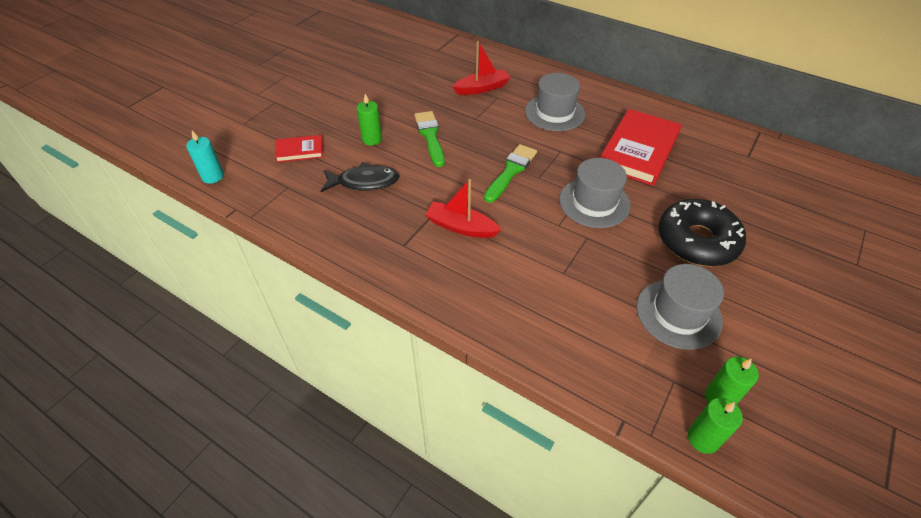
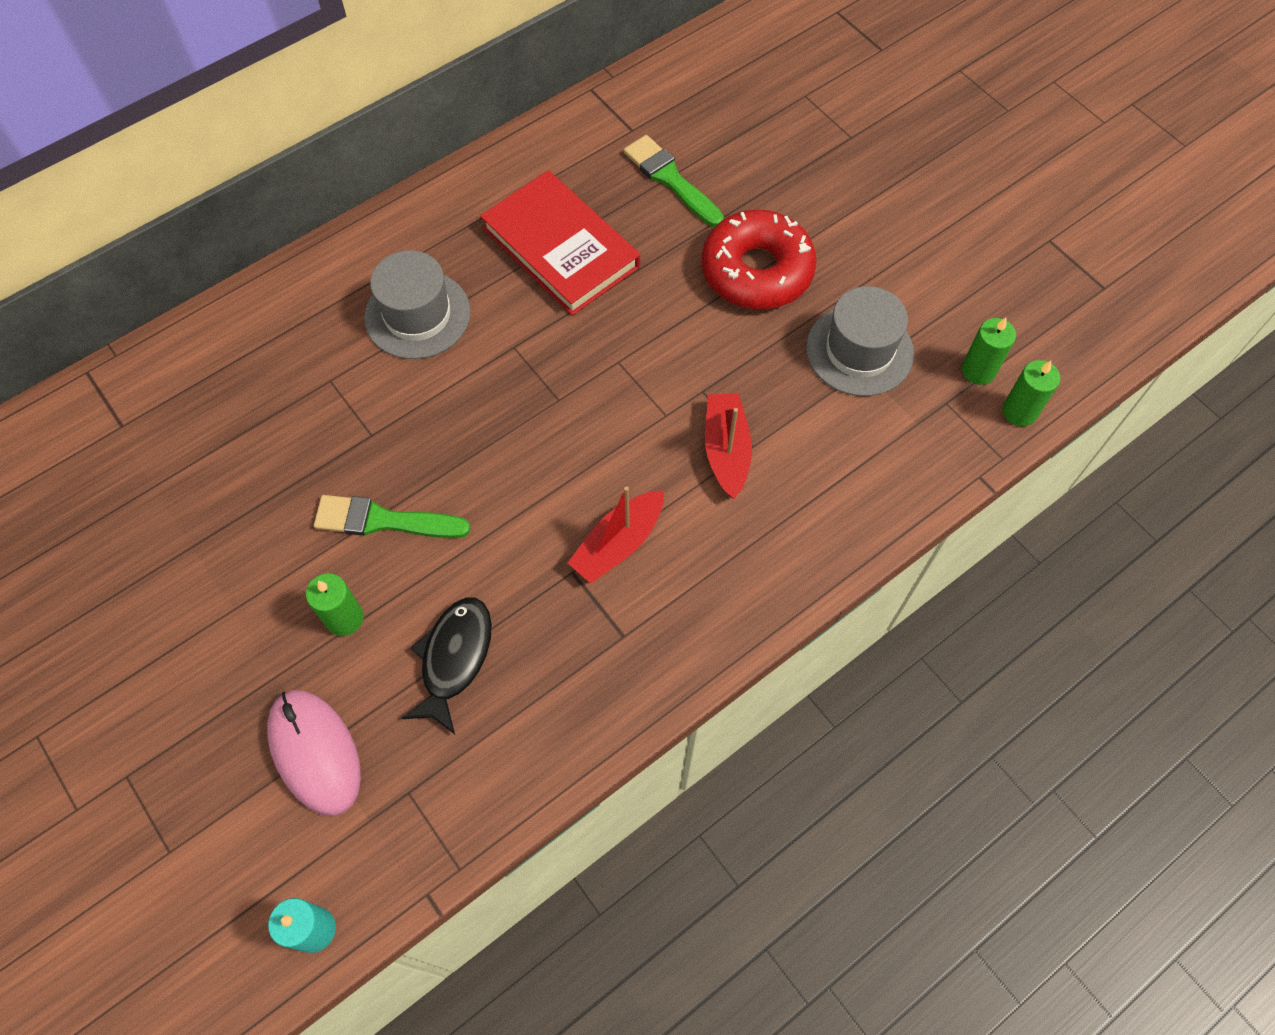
camera: 70 degrees left, 15 degrees up
red book [275,135,323,162] -> pink mouse [267,690,361,816]
red boat [452,41,511,95] -> red boat moved to [705,393,752,499]
green brush [484,144,537,203] -> green brush moved to [624,135,724,227]
grey hat [559,158,631,228] -> none
black donut [658,199,746,266] -> red donut [702,210,817,309]

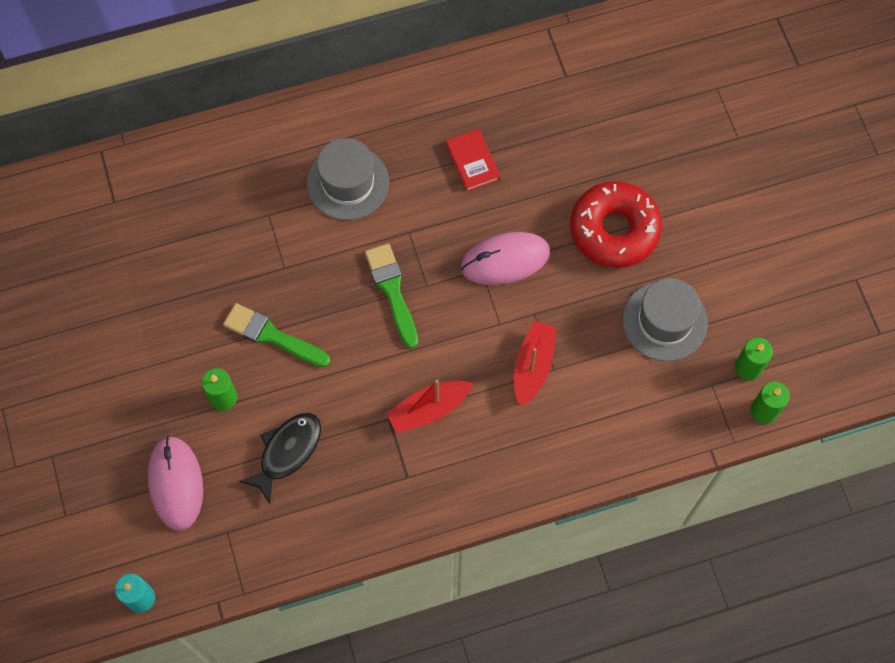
camera: 20 degrees right, 5 degrees up
red book [480,170,640,316] -> red book [446,129,500,192], size x0.50
green brush [624,135,724,227] -> green brush moved to [365,243,418,348]
none -> pink mouse [461,232,550,285]

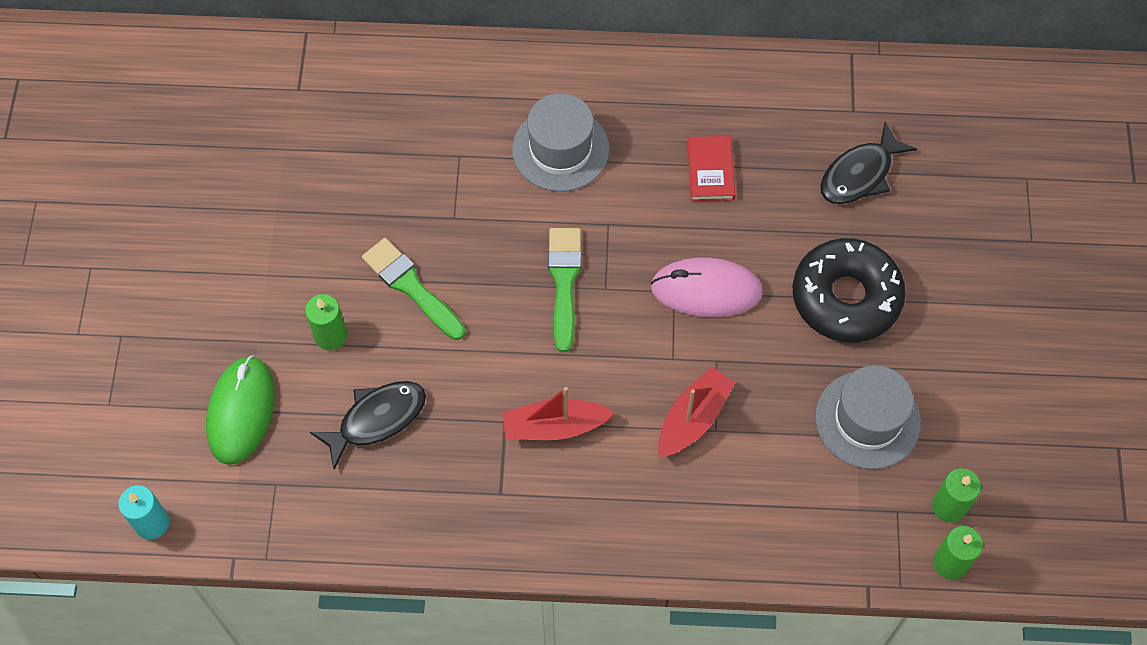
camera: 20 degrees right, 5 degrees down
pink mouse [147,436,203,531] -> green mouse [206,356,274,465]
red donut [570,181,662,268] -> black donut [792,238,906,343]
none -> black fish [820,122,917,204]

